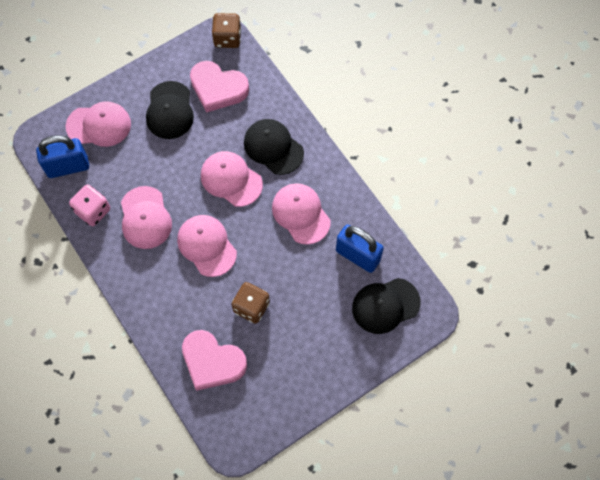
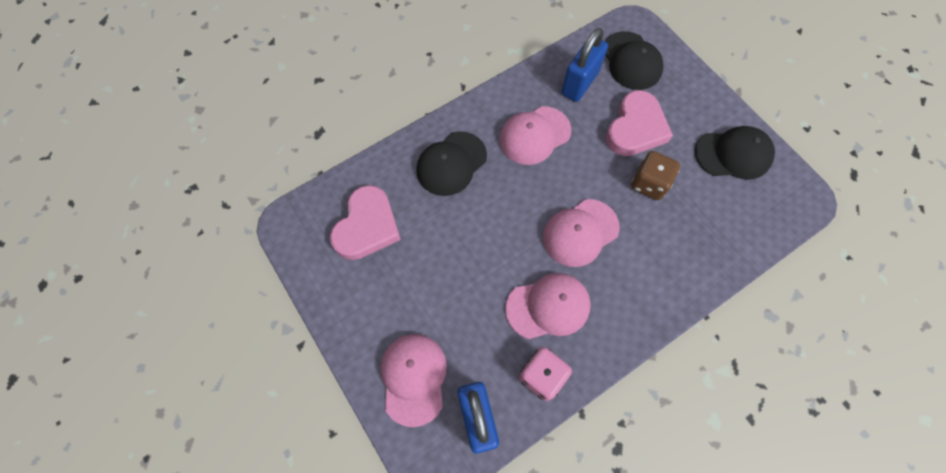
camera: 90 degrees left, 0 degrees up
black cap [146,81,194,139] -> black cap moved to [695,126,775,180]
pink heart [182,330,247,391] -> pink heart moved to [605,90,673,156]
pink cap [201,151,263,207] -> none
brown dice [212,13,241,48] -> none

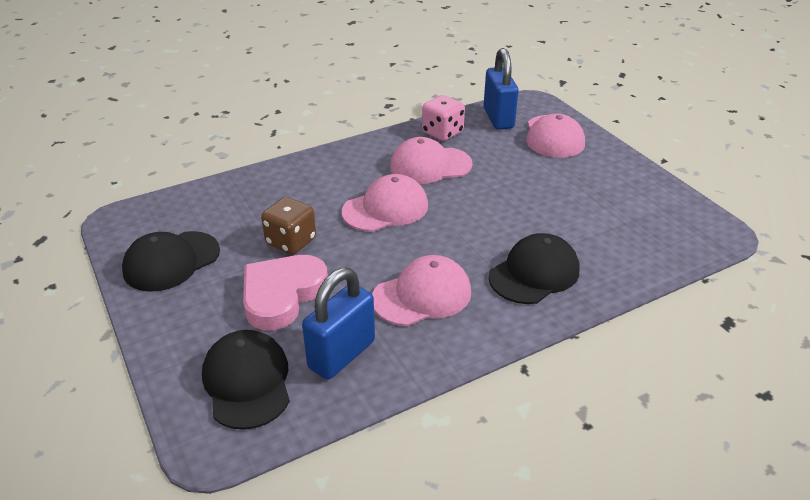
camera: 175 degrees left, 30 degrees down
pink heart [330,185,401,260] -> none
black cap [695,126,775,180] -> black cap turned 45 degrees counterclockwise [122,231,220,292]

